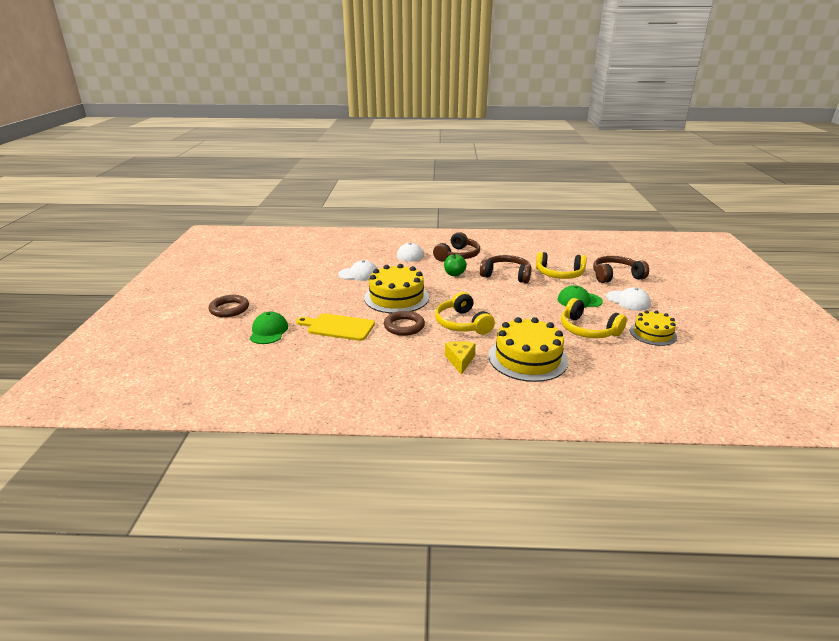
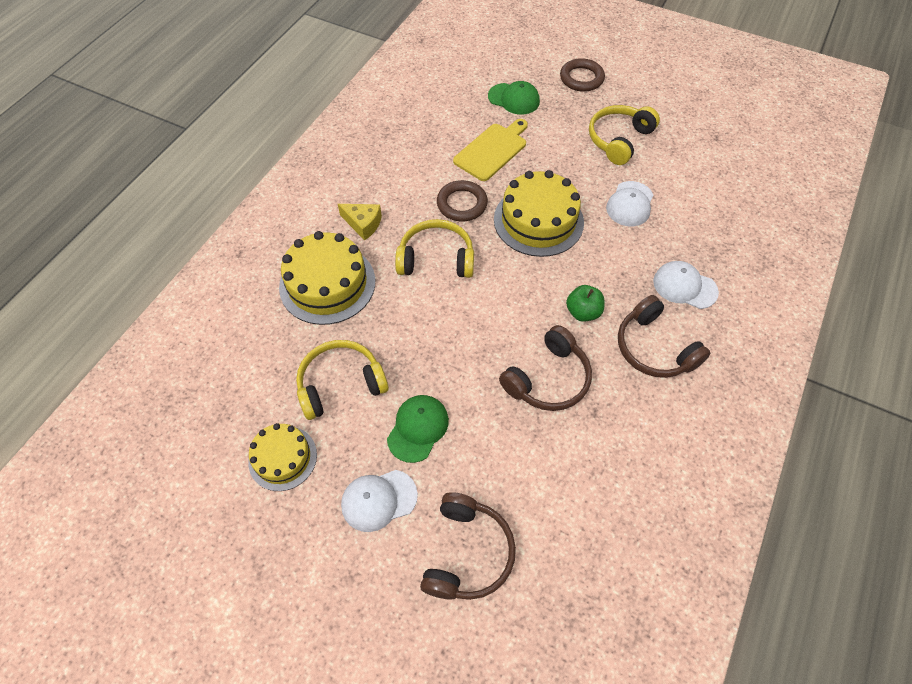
camera: 115 degrees right, 30 degrees up
yellow headphones [536,252,586,279] -> yellow headphones moved to [589,105,660,165]

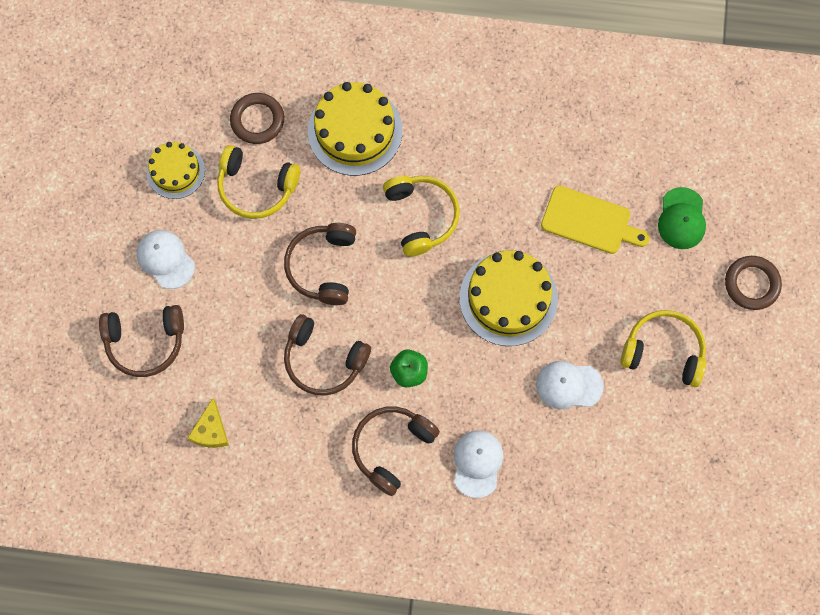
camera: 70 degrees right, 15 degrees up
yellow headphones [296,340,389,420] -> yellow headphones turned 150 degrees clockwise [217,145,300,219]
yellow cheese [338,204,382,241] -> yellow cheese moved to [187,398,229,448]
green cap [387,395,449,463] -> none
brown ring [437,180,488,222] -> brown ring moved to [230,93,284,144]
none -> brown headphones [284,223,356,305]

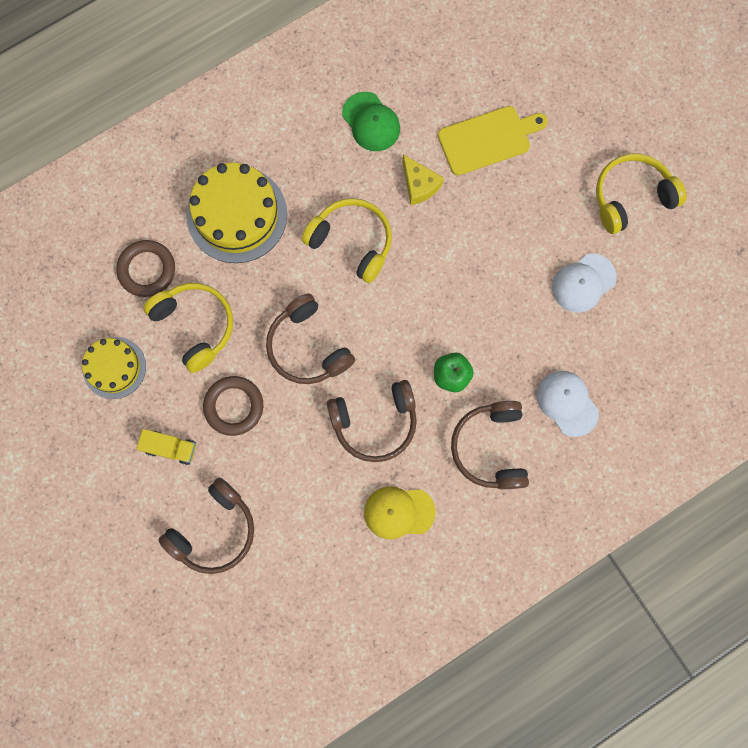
camera: 40 degrees left, 5 degrees up
white cap [137,230,195,289] -> yellow truck [137,429,196,465]
yellow cheese [187,398,229,448] -> yellow cheese moved to [403,154,444,205]
yellow headphones [217,145,300,219] -> yellow headphones turned 105 degrees counterclockwise [143,283,233,373]
yellow cake [459,250,558,346] -> none
green cap [658,187,706,249] -> green cap moved to [342,92,400,151]
brown ring [725,256,782,310] -> brown ring moved to [203,376,263,436]
none -> yellow cap [364,486,436,539]

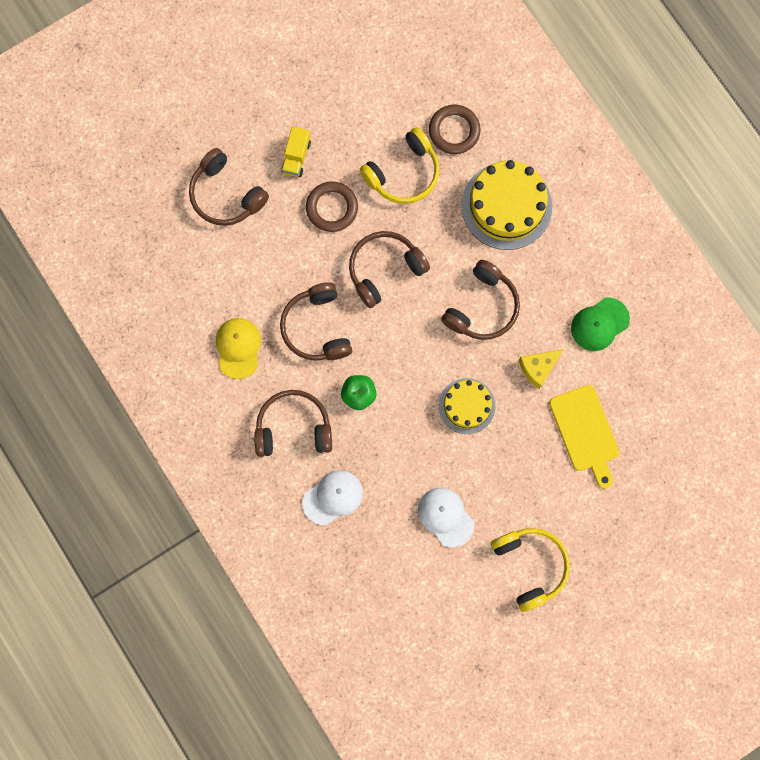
camera: 90 degrees right, 0 degrees up
yellow cake [82,337,146,399] -> yellow cake moved to [439,378,496,434]
yellow headphones [302,198,392,283] -> brown headphones [441,260,520,340]

